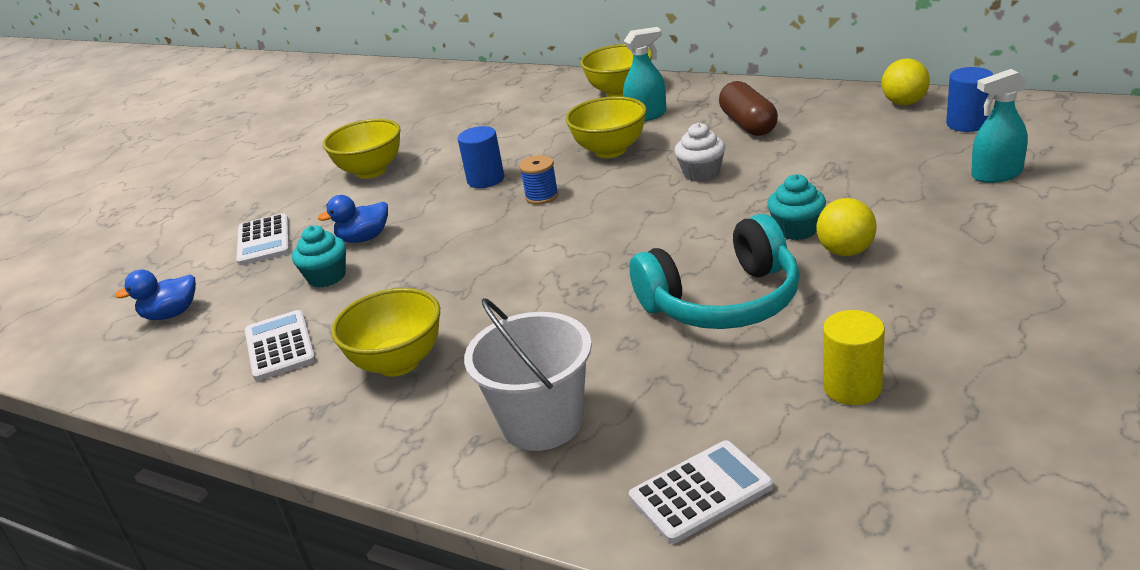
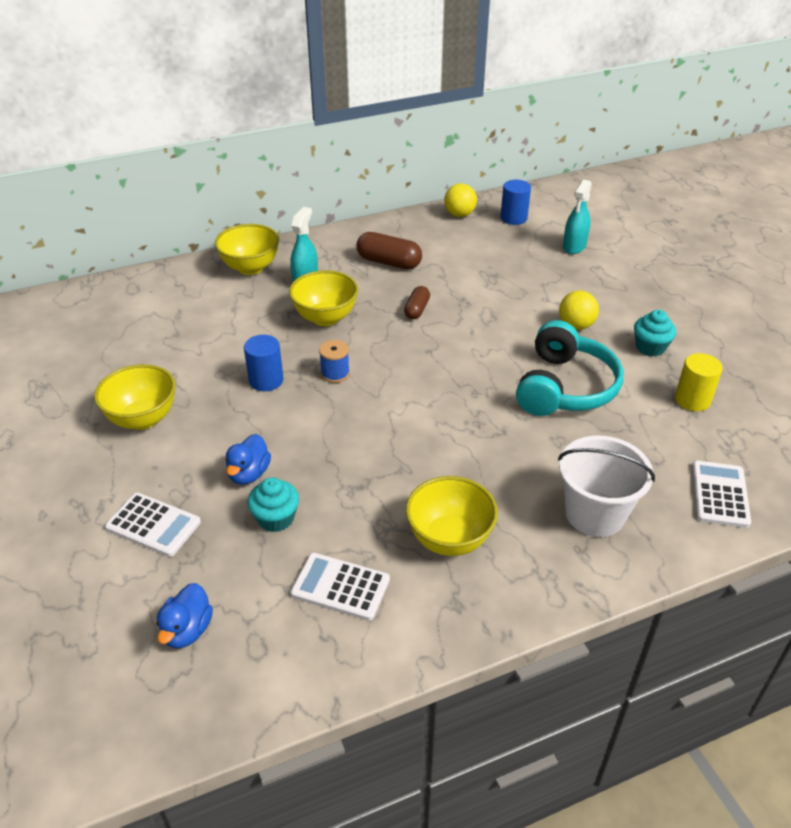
camera: 55 degrees left, 10 degrees up
white cupcake [674,123,725,182] -> brown capsule [404,286,430,319]
turquoise cupcake [767,174,826,240] -> turquoise cupcake moved to [634,310,676,357]

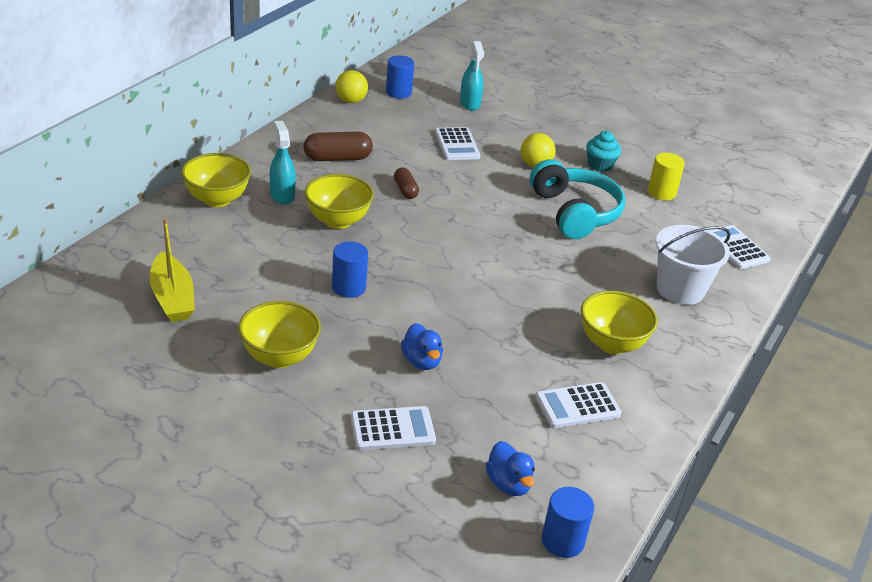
camera: 40 degrees left, 5 degrees down
turquoise cupcake [247,477,299,532] -> none
blue spool [319,340,350,383] -> none
none -> yellow boat [149,218,195,322]
none -> white calculator [435,127,481,160]
none -> blue cylinder [542,487,594,558]

